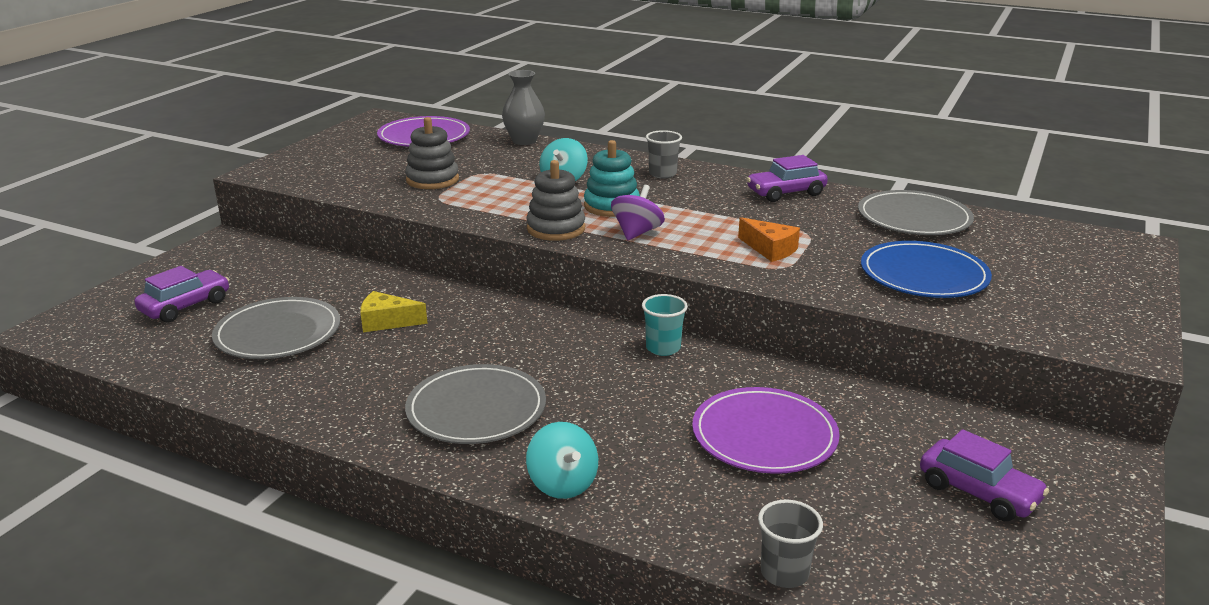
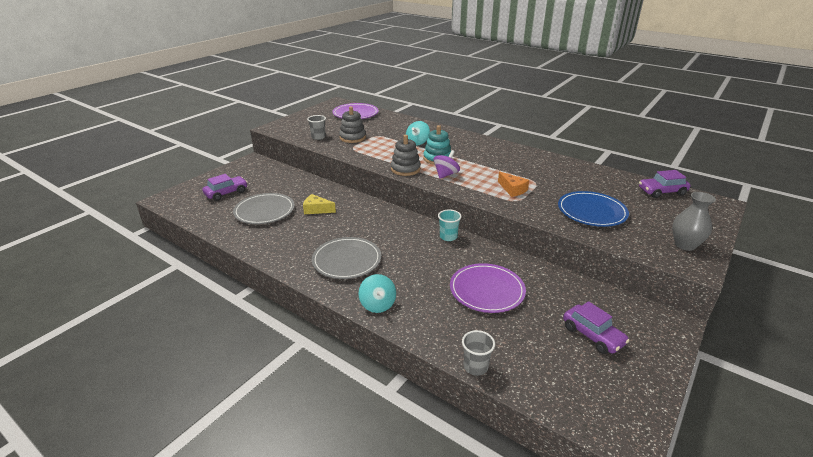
camera: 10 degrees right, 5 degrees up
grey vase [502,70,545,145] -> grey vase moved to [672,192,716,251]
grey cup [646,130,682,179] -> grey cup moved to [307,115,326,140]
purple car [746,155,828,202] -> purple car moved to [639,170,690,198]
grey plate [858,190,974,235] -> none

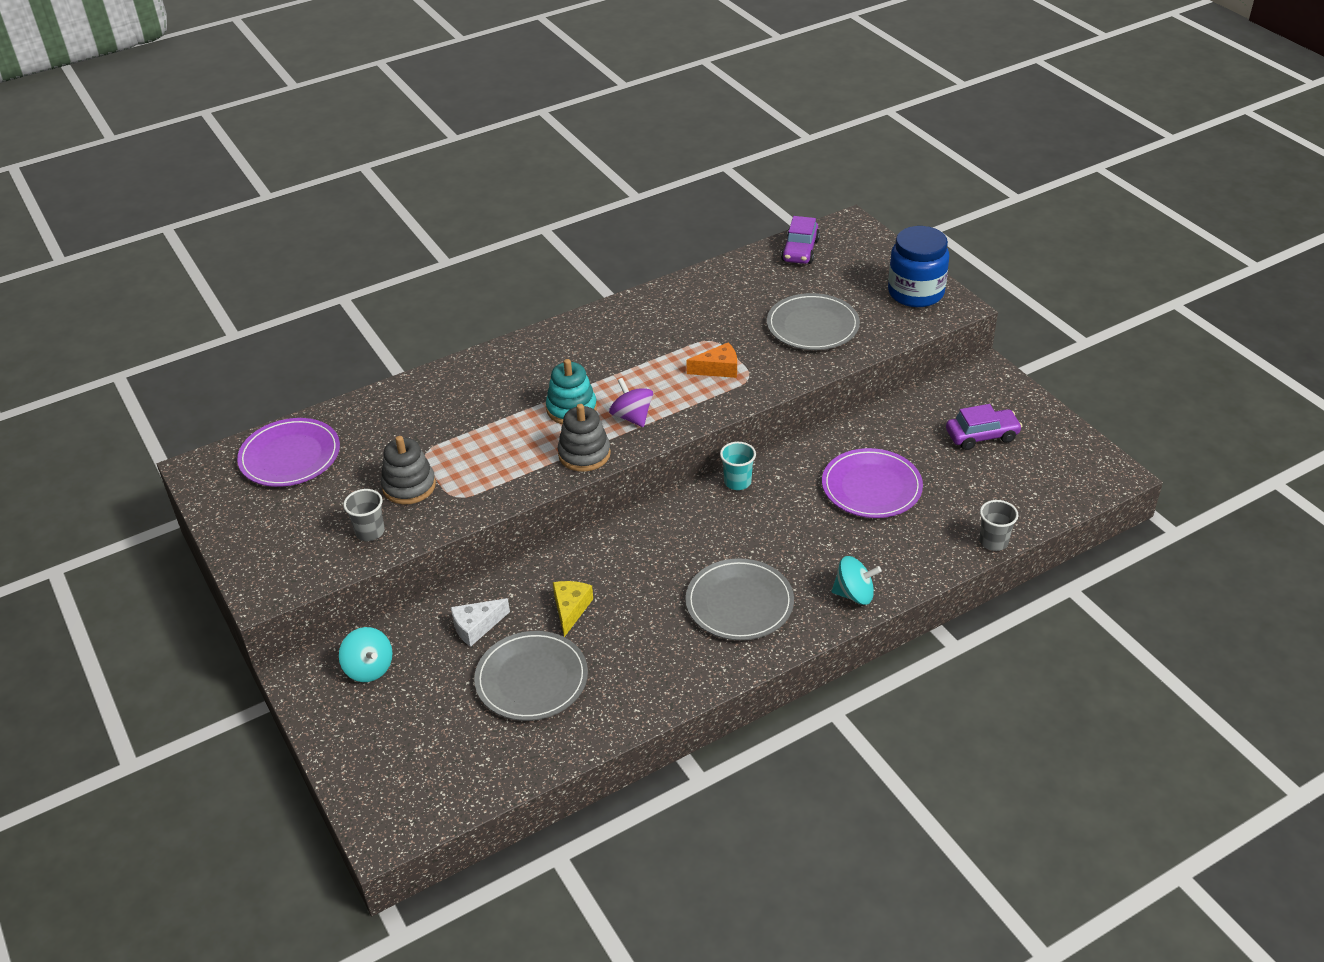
camera: 65 degrees left, 10 degrees up
purple car [202,174,248,201] -> none
yellow cheese [303,194,336,214] -> yellow cheese turned 150 degrees clockwise [553,581,593,637]
turquoise spinning top [406,121,430,146] -> turquoise spinning top moved to [339,627,393,682]
blue plate [558,191,629,227] -> grey plate [767,293,860,350]
grey vase [672,192,716,251] -> blue jar [888,226,949,307]
none -> white cheese [451,598,510,647]

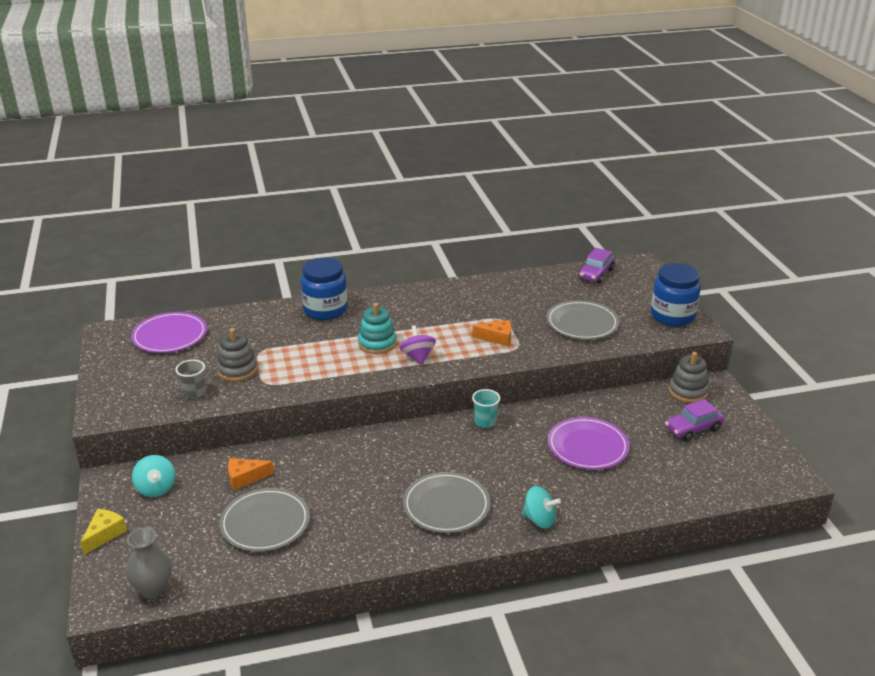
camera: 15 degrees right, 10 degrees down
white cheese [451,598,510,647] -> orange cheese [228,458,274,490]
yellow cheese [553,581,593,637] -> yellow cheese moved to [80,509,127,555]
grey stacking toy [558,404,611,472] -> grey stacking toy moved to [669,352,709,403]
purple car [946,404,1022,450] -> purple car turned 150 degrees clockwise [665,399,724,441]
grey cup [979,500,1018,551] -> none
none -> grey vase [126,528,172,599]
none -> blue jar [301,258,348,320]

